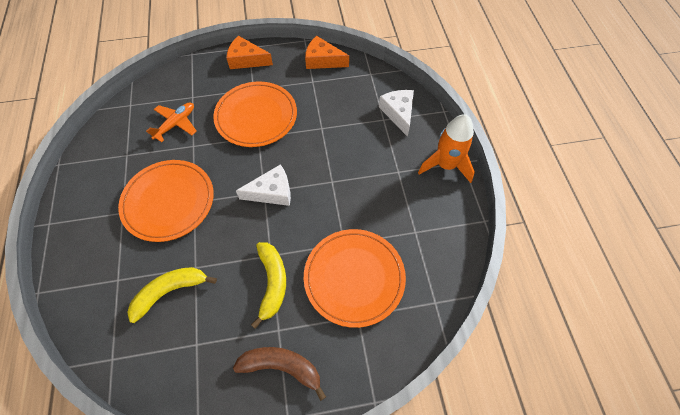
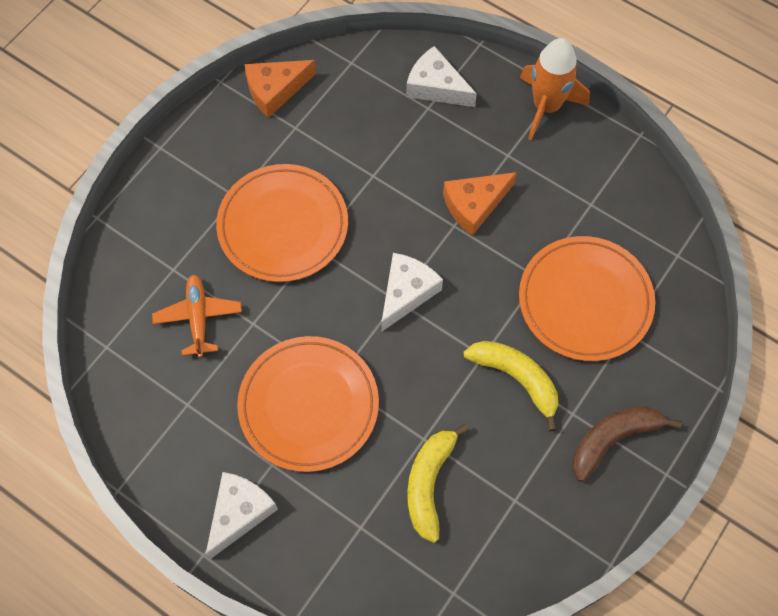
camera: 45 degrees left, 5 degrees up
orange cheese [227,35,273,69] -> orange cheese moved to [443,172,517,236]
none -> white cheese [205,472,278,559]

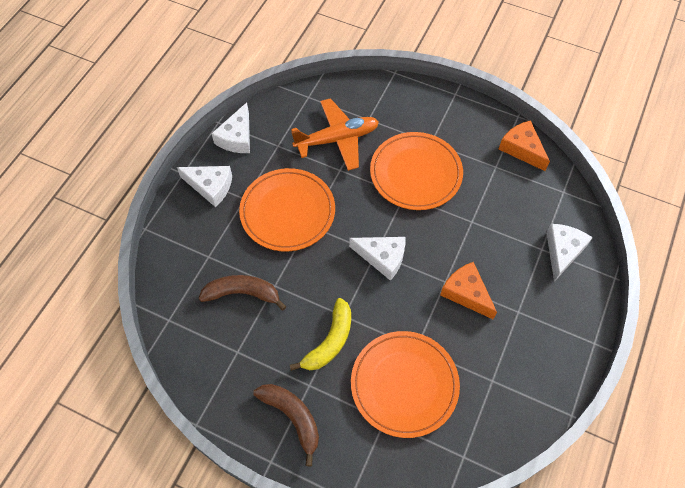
camera: 80 degrees right, 5 degrees down
orange plane [152,274,242,358] -> orange plane [291,98,379,171], size x1.51
yellow banana [407,424,469,543] -> brown banana [199,275,286,311]
orange rocket [520,38,590,141] -> none
none -> white cheese [211,102,250,153]

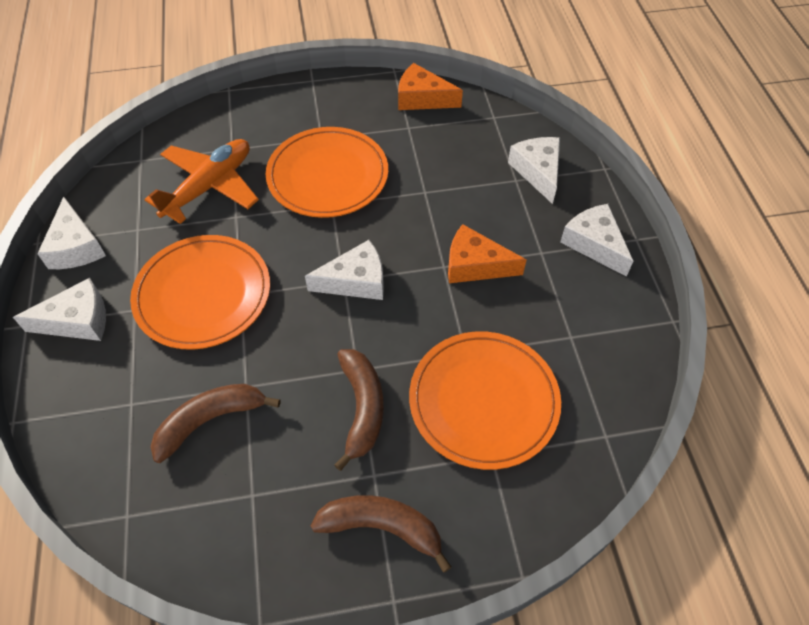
camera: 35 degrees left, 5 degrees down
yellow banana [290,298,351,371] -> brown banana [334,349,384,471]
none -> white cheese [560,204,633,277]

